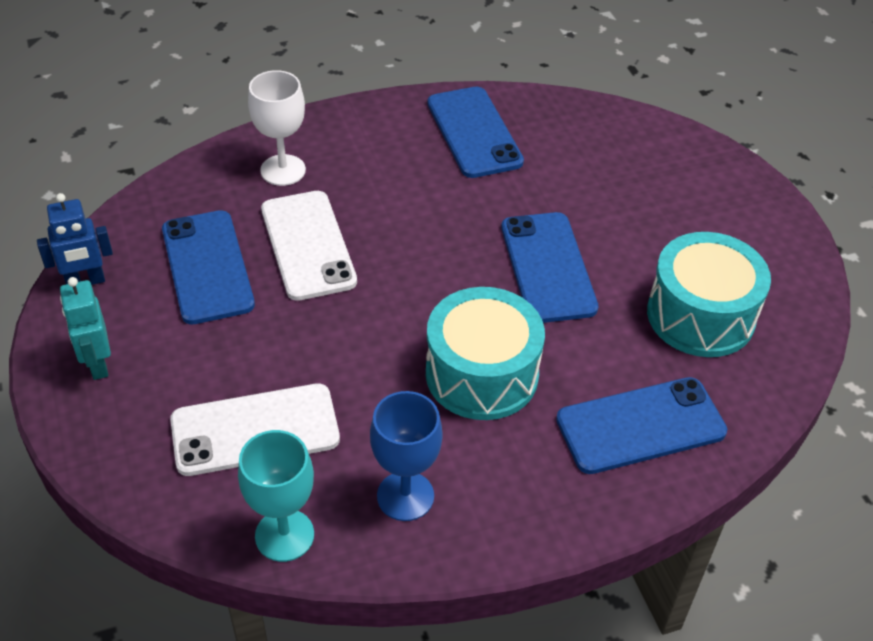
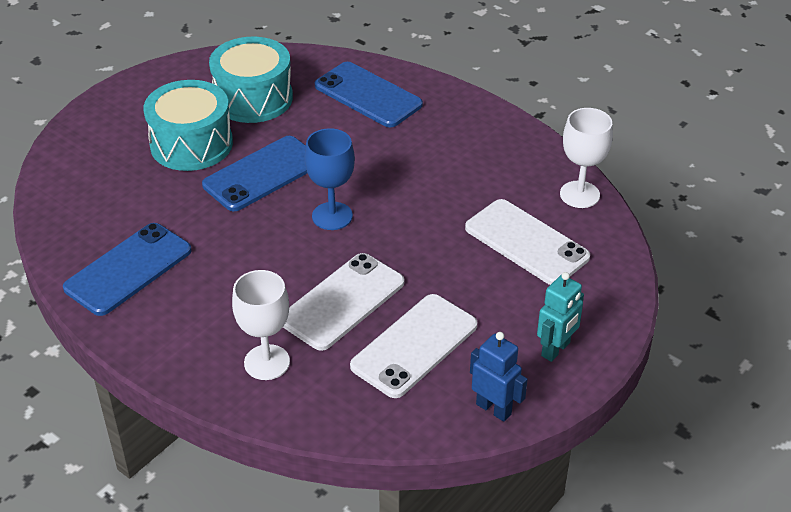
camera: 120 degrees left, 5 degrees down
blue phone [162,210,255,324] -> white phone [350,294,478,398]
turquoise goblet [238,430,314,562] -> white goblet [560,108,613,208]
blue goblet [370,391,443,521] -> blue goblet moved to [304,128,355,230]
turquoise drum [426,287,545,420] -> turquoise drum moved to [143,80,233,171]

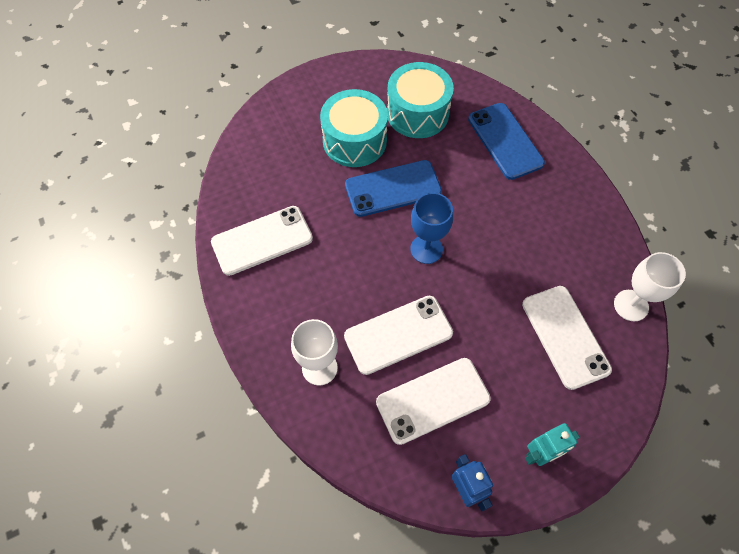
camera: 25 degrees right, 20 degrees up
blue phone [63,223,192,316] -> white phone [211,206,313,276]

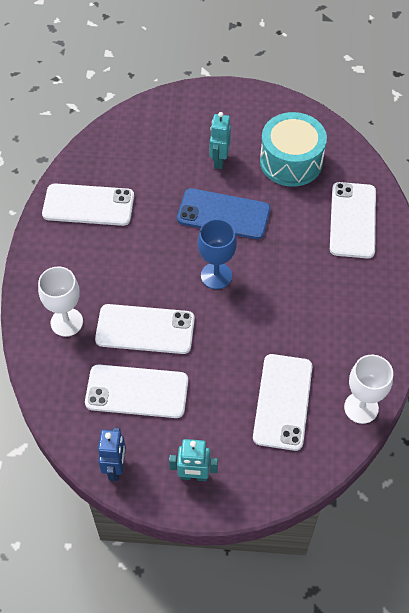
camera: 30 degrees right, 5 degrees down
turquoise drum [320,89,388,167] -> turquoise robot [210,112,231,169]
blue phone [468,103,545,180] -> white phone [330,182,376,259]

